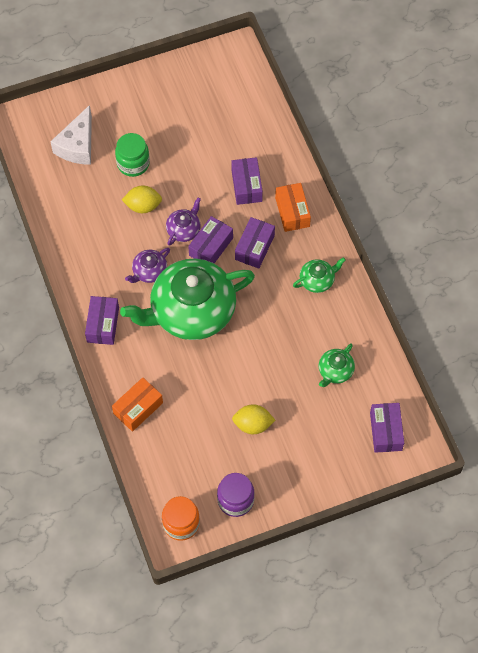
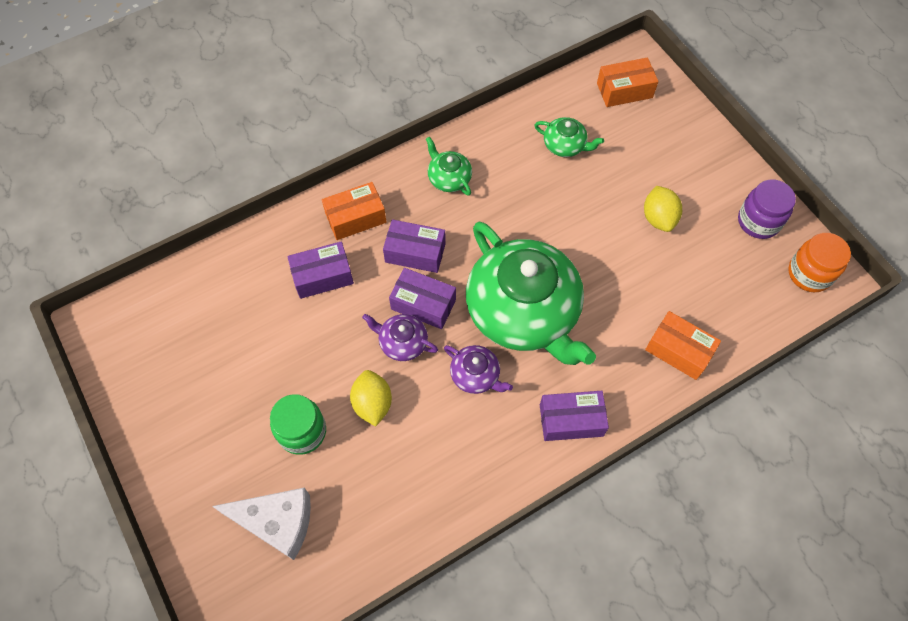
camera: 100 degrees left, 0 degrees up
purple box [370,403,404,453] -> orange box [597,57,658,107]

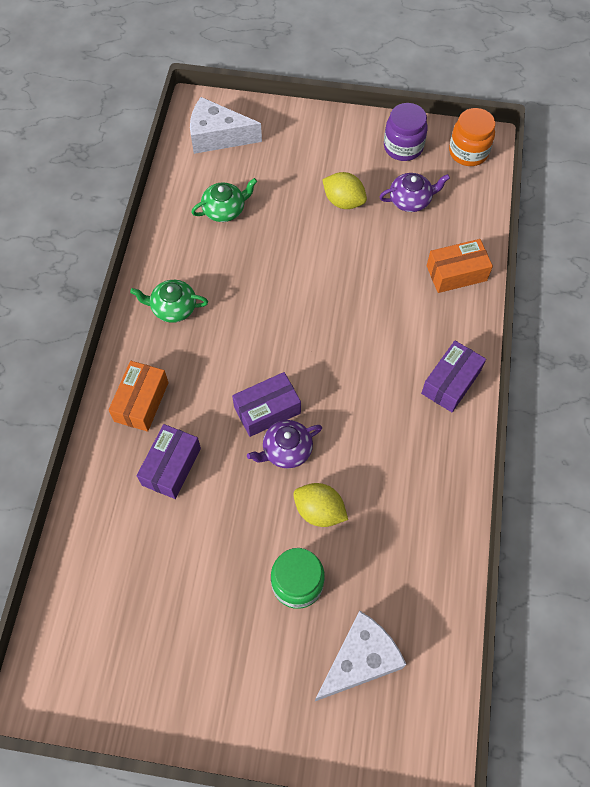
camera: 50 degrees left, 0 degrees up
purple box [383,219,446,273] -> none
purple teapot [444,345,513,394] -> purple teapot moved to [379,173,450,212]
green teapot [466,222,596,365] -> none
orange box [597,57,658,107] -> white cheese [190,97,262,154]

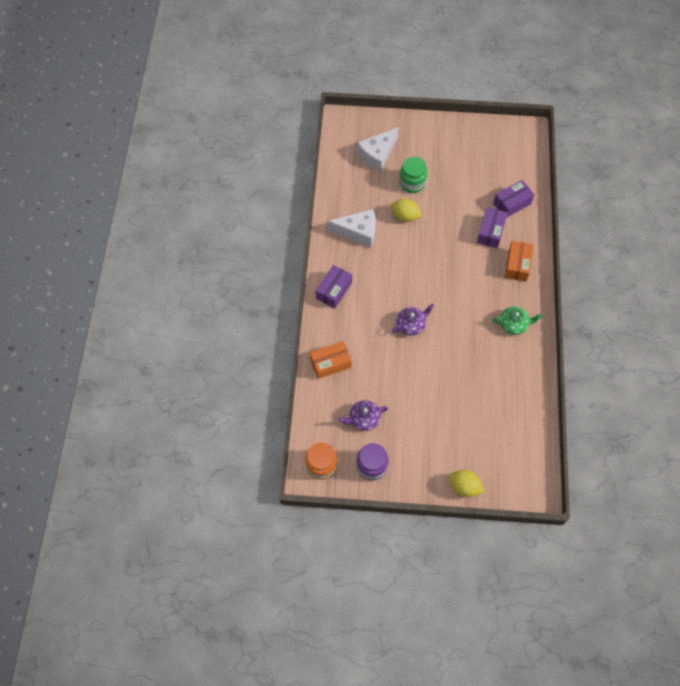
camera: 175 degrees right, 0 degrees up
white cheese [190,97,262,154] -> white cheese moved to [328,209,376,248]
green teapot [191,178,257,222] -> none
purple box [232,372,301,437] -> purple box moved to [493,180,535,217]
purple teapot [247,420,322,468] -> purple teapot moved to [392,304,434,335]
yellow lemon [322,172,367,209] -> yellow lemon moved to [449,470,484,497]

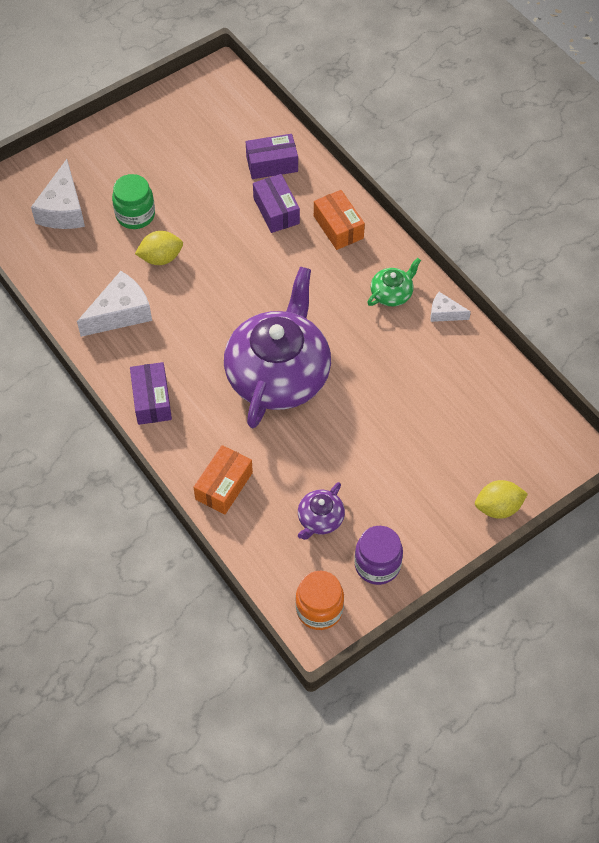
camera: 40 degrees left, 5 degrees down
purple teapot [392,304,434,335] -> purple teapot [224,267,331,428], size x2.39
purple box [493,180,535,217] -> purple box turned 60 degrees clockwise [246,134,298,179]
none -> white cheese [430,292,471,322]

